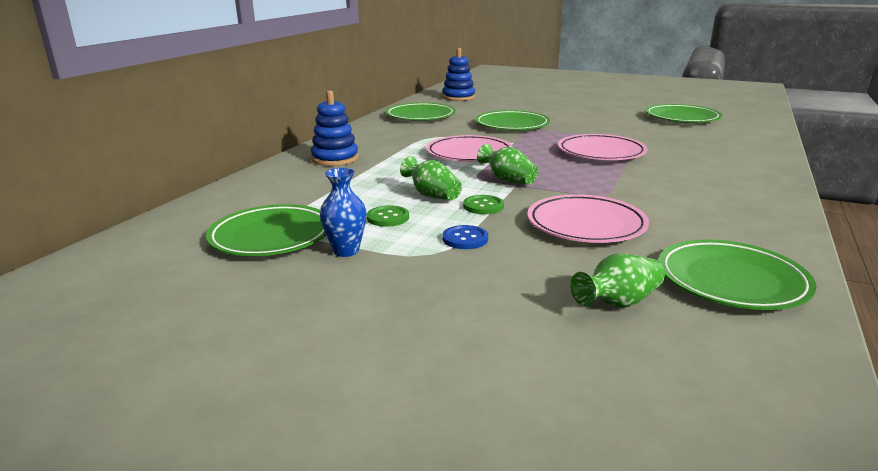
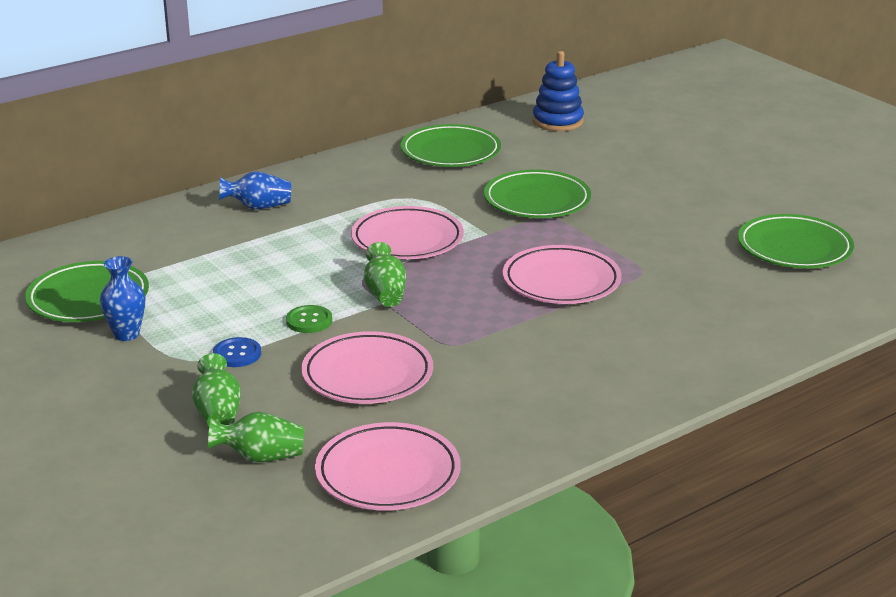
camera: 30 degrees right, 5 degrees up
blue stacking toy [311,90,359,166] -> blue vase [219,171,291,210]
green button [367,205,409,227] -> none
green vase [400,156,462,200] -> green vase moved to [192,353,241,427]
green plate [658,239,817,310] -> pink plate [315,422,460,510]

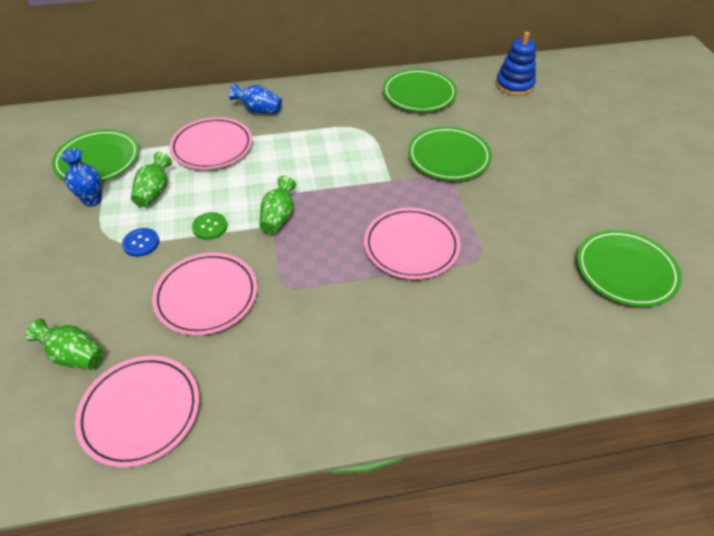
camera: 25 degrees right, 20 degrees up
green vase [192,353,241,427] -> green vase moved to [131,152,172,207]
pink plate [351,206,464,259] -> pink plate moved to [169,117,252,169]

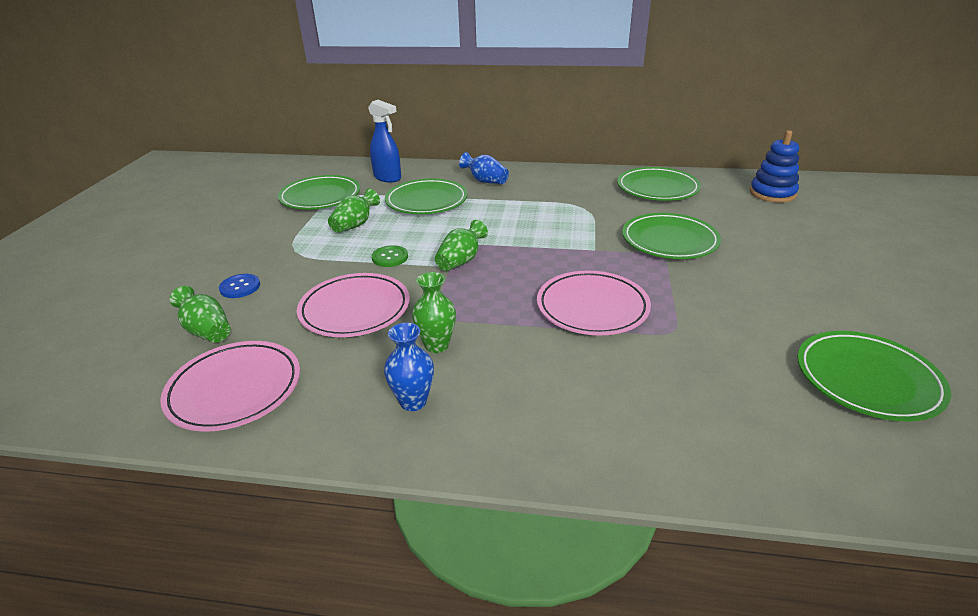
camera: 20 degrees right, 15 degrees down
blue vase [60,148,102,207] -> blue vase moved to [384,323,434,411]
blue button [122,228,159,257] -> blue button moved to [219,274,260,298]
pink plate [169,117,252,169] -> green plate [385,179,467,214]
none -> blue spray bottle [368,100,401,183]
none -> green vase [412,272,456,353]

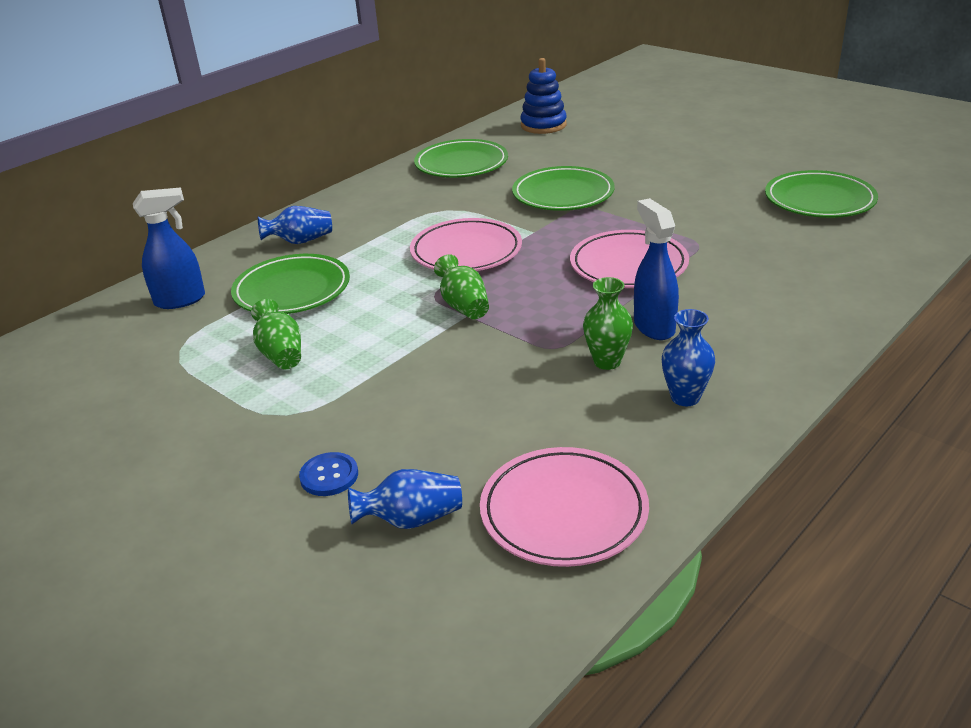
camera: 55 degrees left, 0 degrees up
green vase [170,286,230,343] -> blue vase [348,469,462,529]
green plate [278,175,360,209] -> none
pink plate [297,273,410,337] -> pink plate moved to [410,218,522,271]
green button [372,245,408,267] -> none
none -> blue spray bottle [634,198,679,340]

